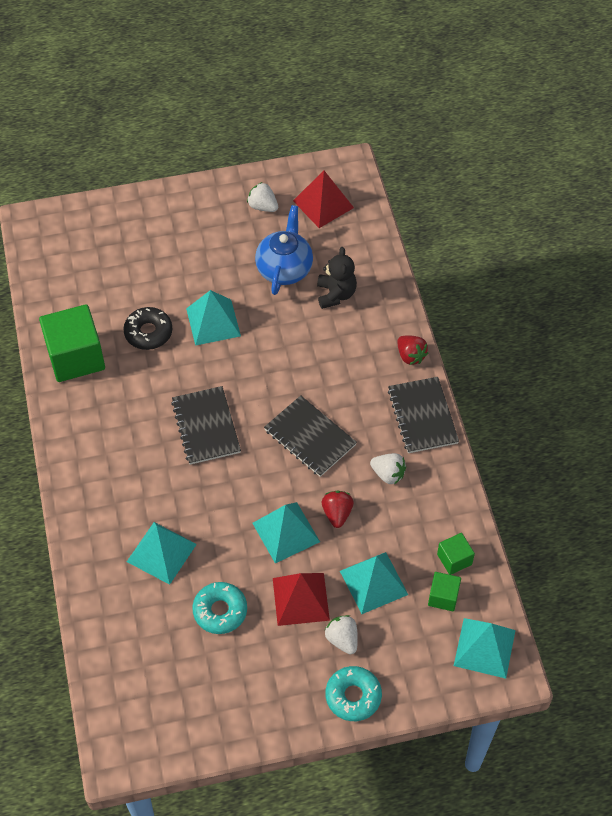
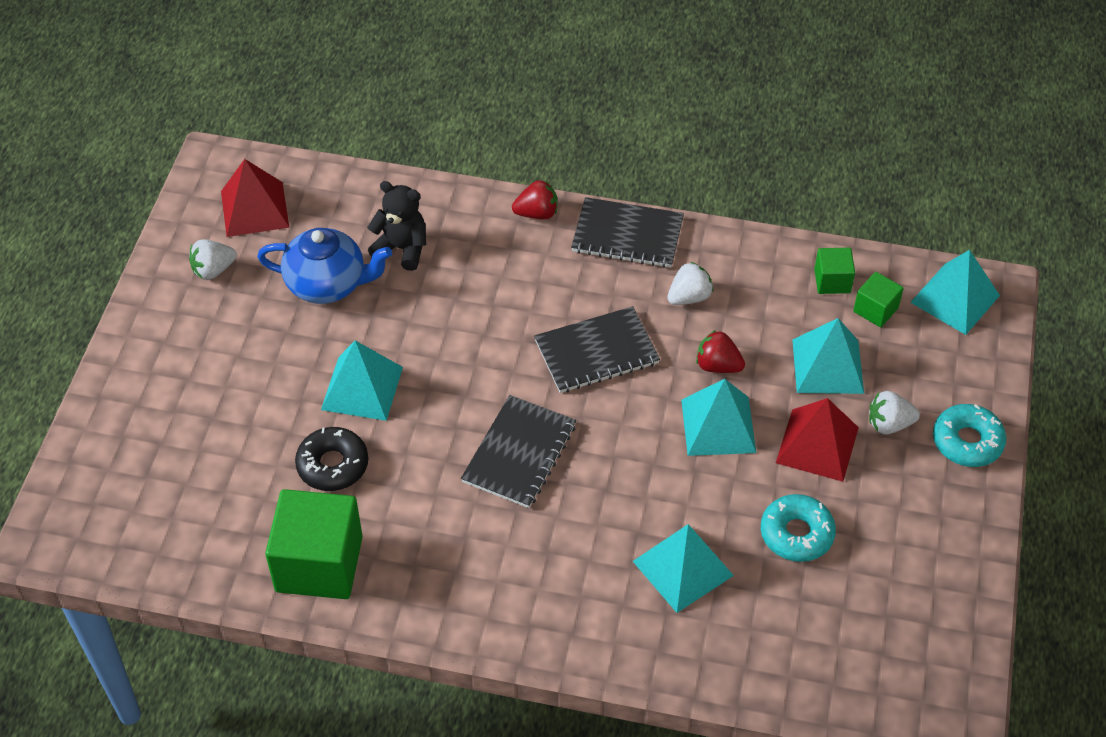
camera: 65 degrees left, 5 degrees down
black notebook [171,386,241,465] -> black notebook turned 75 degrees counterclockwise [461,395,576,508]
blue teapot [255,205,313,295] -> blue teapot turned 150 degrees clockwise [257,228,392,304]

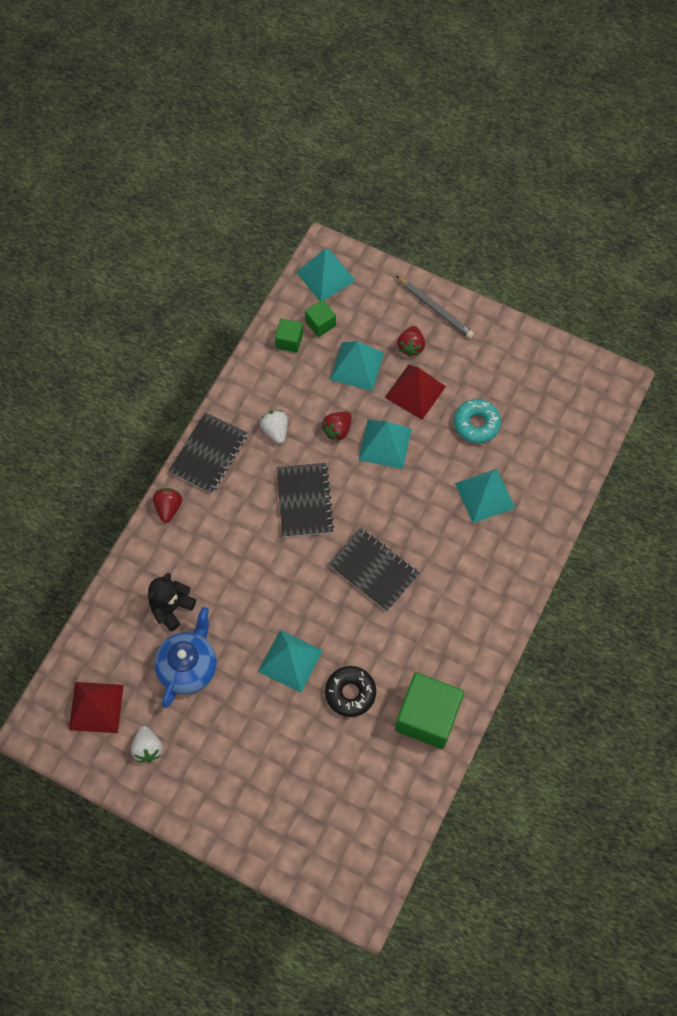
camera: 75 degrees left, 15 degrees up
white strawberry [869,391,920,434] -> red strawberry [397,326,425,357]
turquoise donut [933,404,1006,467] -> grey pencil [396,276,474,339]

